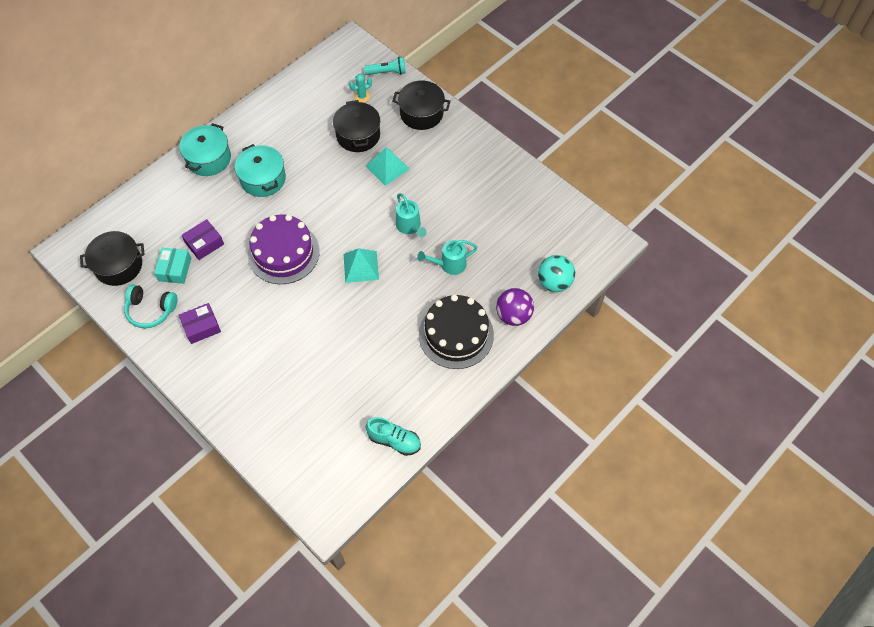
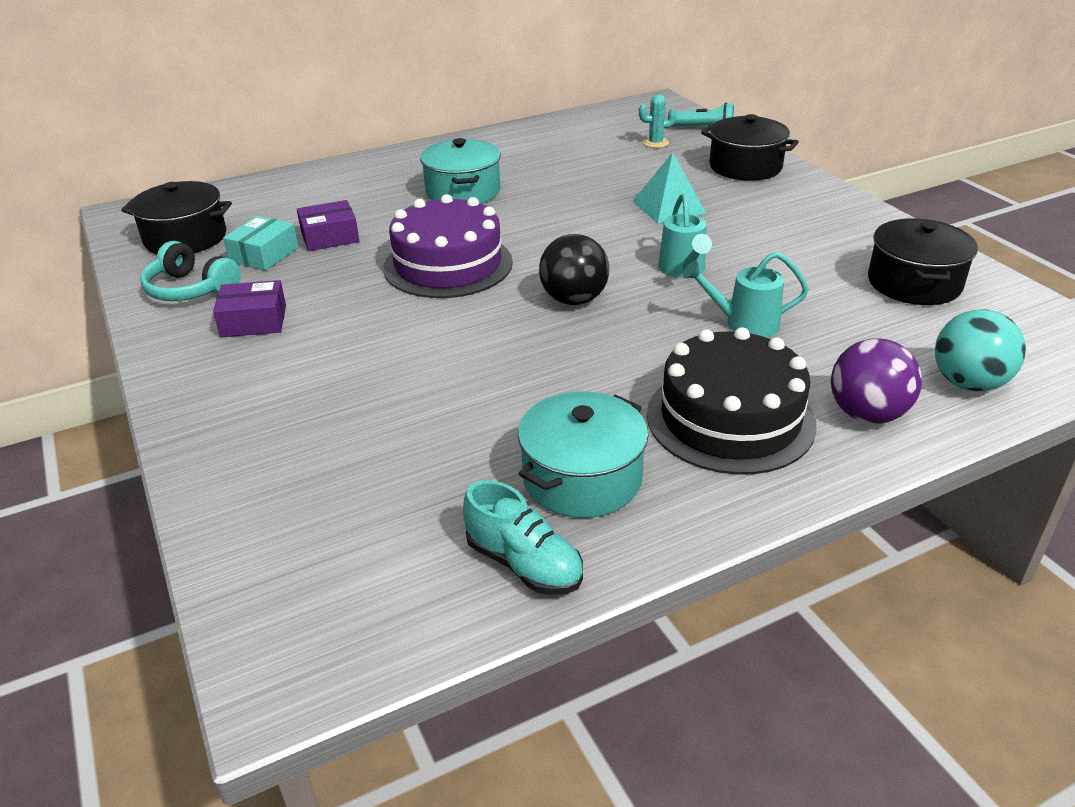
camera: 20 degrees right, 25 degrees down
turquoise pot [179,123,231,176] -> turquoise pot moved to [518,391,648,518]
black pot [333,100,380,152] -> black pot moved to [868,219,978,305]
turquoise pyramid [343,248,379,283] -> black ball [539,234,609,305]

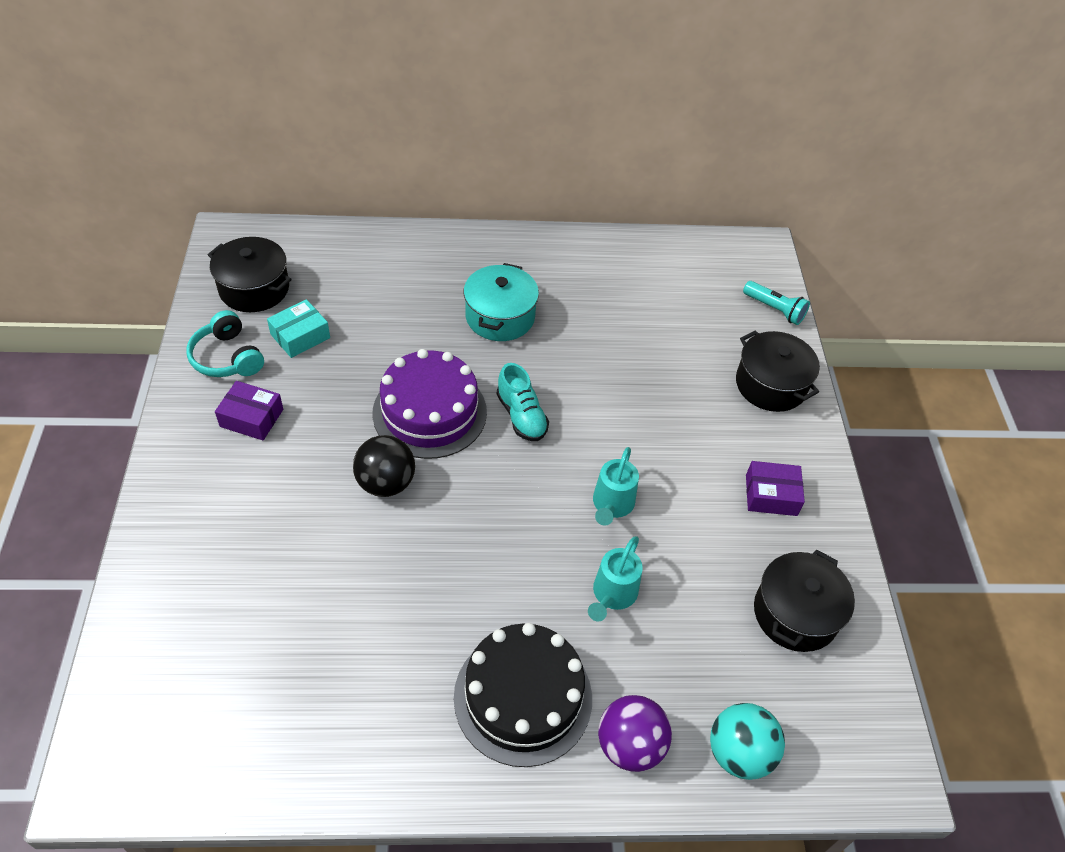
camera: 20 degrees right, 15 degrees up
purple box [297,200,359,251] -> purple box moved to [746,461,805,516]
turquoise shoe [463,480,583,595] -> turquoise shoe moved to [497,363,549,441]
turquoise pot [518,391,648,518] -> none
black ball [539,234,609,305] -> black ball moved to [353,435,415,497]
turquoise pyramid [632,152,706,223] -> none
turquoise cactus [639,94,676,148] -> none
turquoise watering can [683,252,809,337] -> turquoise watering can turned 90 degrees counterclockwise [588,536,643,622]

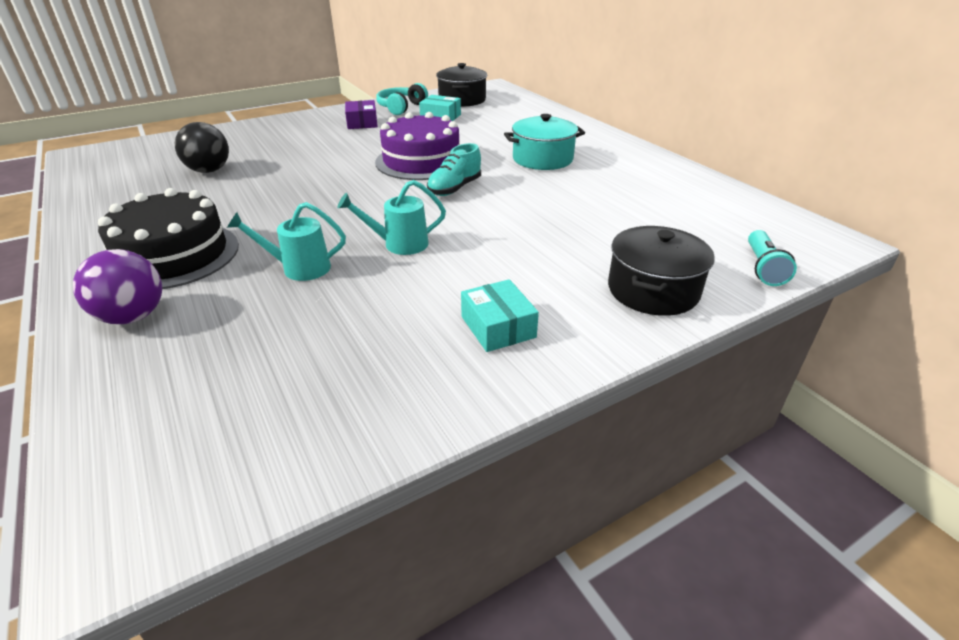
camera: 65 degrees right, 15 degrees down
black ball [353,435,415,497] -> black ball moved to [175,122,229,173]
turquoise ball [710,703,785,780] -> none
purple box [746,461,805,516] -> turquoise box [461,279,539,352]
black pot [754,549,855,652] -> none

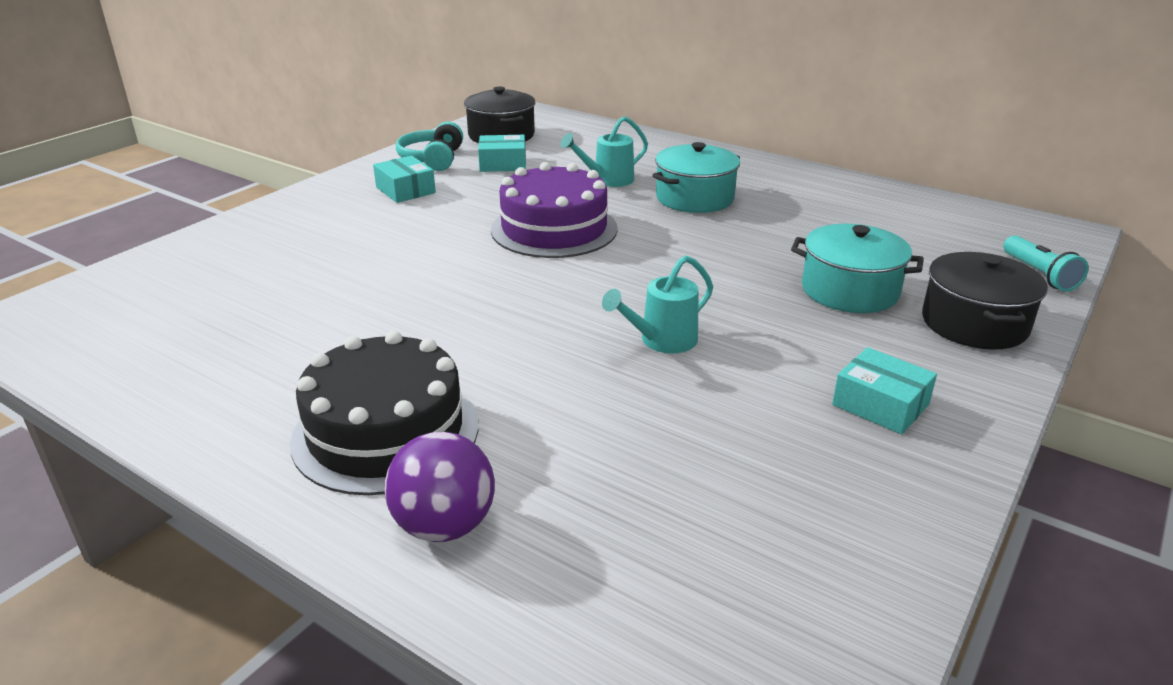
camera: 25 degrees left, 5 degrees down
black ball [175,122,229,173] -> none
turquoise watering can [227,202,346,281] -> turquoise watering can moved to [561,116,648,187]
purple box [345,100,378,129] -> turquoise box [373,156,436,203]
turquoise shoe [427,143,481,196] -> none
none -> turquoise pot [791,224,924,313]

